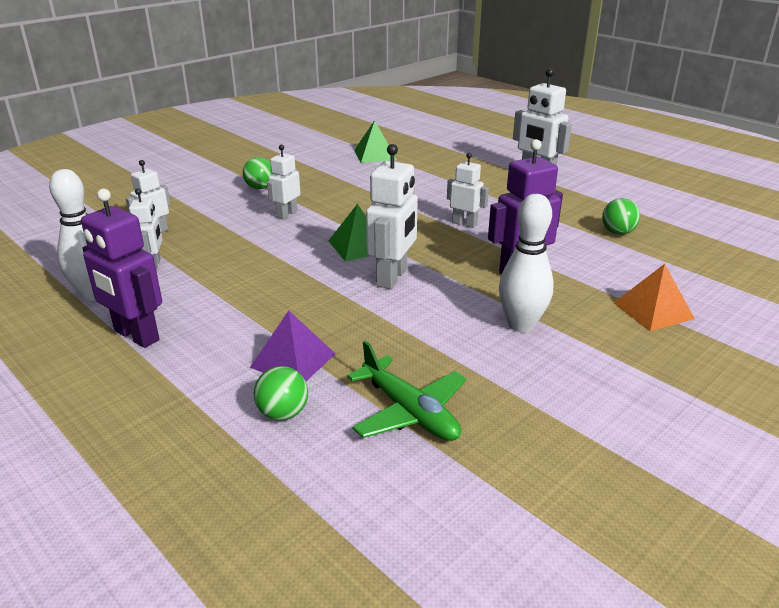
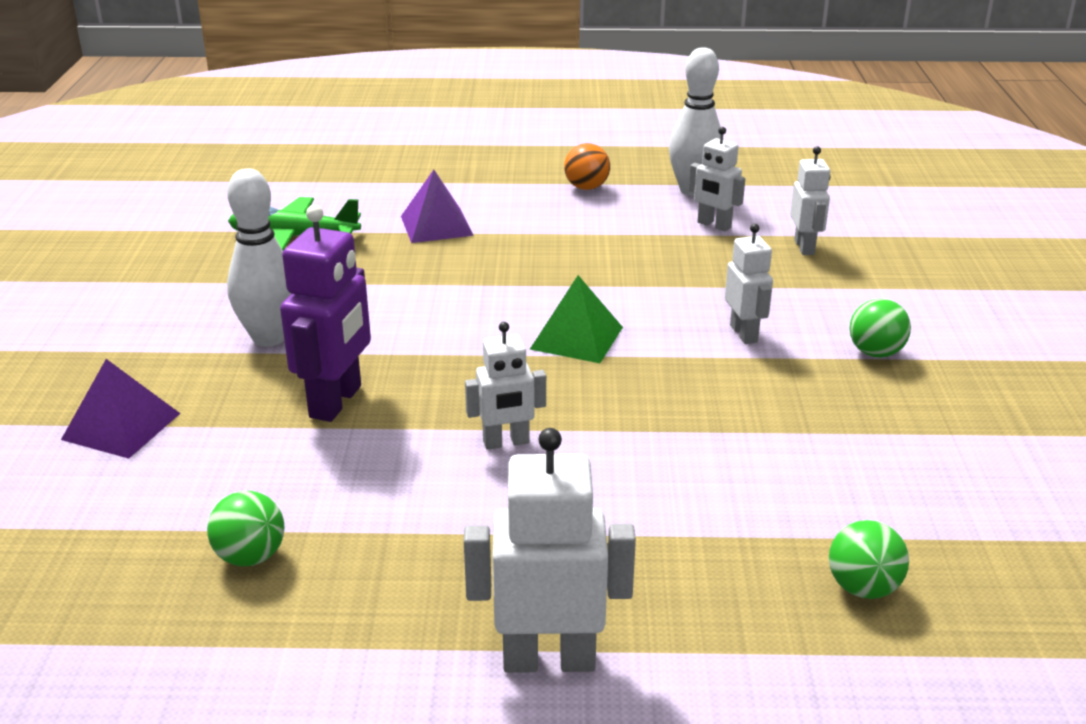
camera: 135 degrees right, 0 degrees up
purple robot [81,189,162,348] -> orange ball [564,143,610,190]
green ball [254,366,308,421] -> green ball moved to [829,520,909,599]
green pyramid [354,120,397,163] -> none
white robot [366,144,418,289] -> none
orange pyramid [614,264,695,331] -> purple pyramid [61,359,181,459]

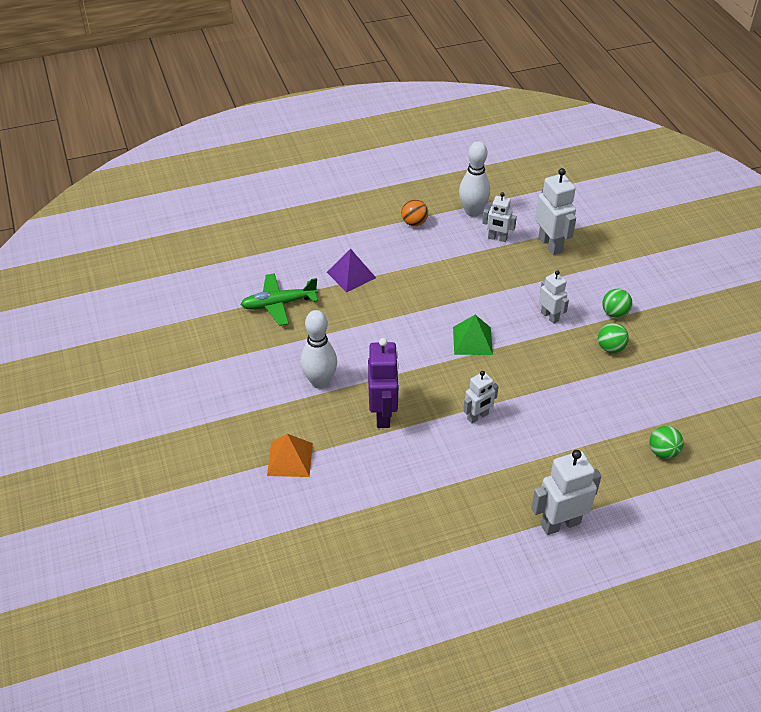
camera: 20 degrees left, 15 degrees up
purple pyramid [61,359,181,459] -> orange pyramid [267,434,313,477]
green ball [207,491,285,566] -> green ball moved to [598,323,629,353]
white robot [790,146,831,255] -> white robot [535,168,576,255], size x1.62

